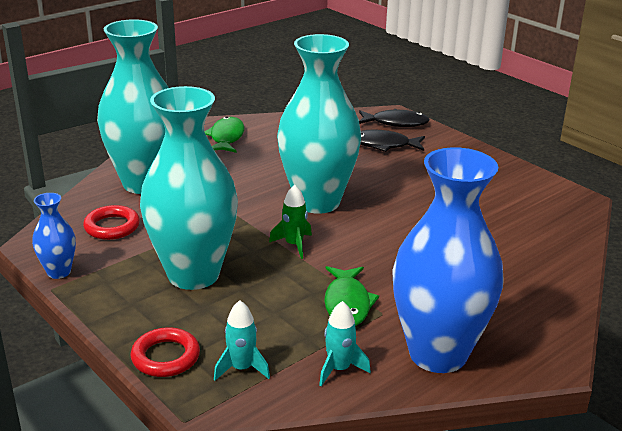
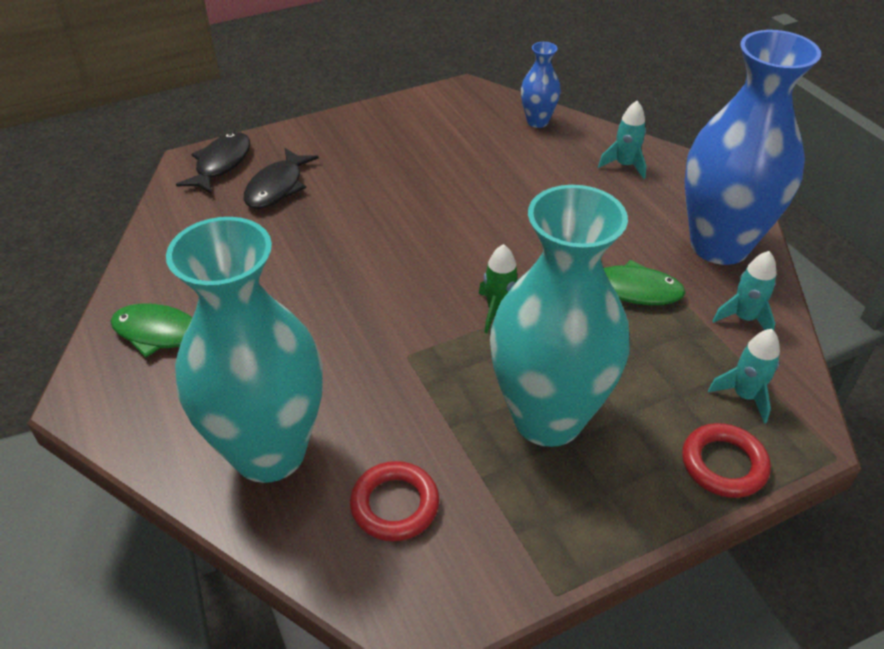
camera: 75 degrees left, 15 degrees up
blue vase [32,193,76,279] -> blue vase moved to [521,42,561,128]
turquoise vase [277,34,361,214] -> none
none -> turquoise rocket [598,101,646,179]

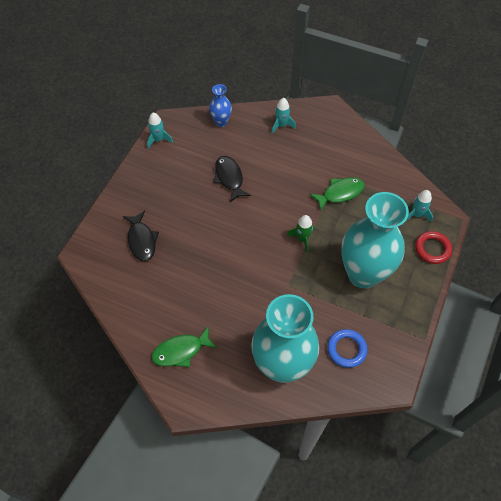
camera: 40 degrees left, 15 degrees up
black fish [176,132,250,194] -> black fish moved to [214,156,251,202]
red ring [350,461,439,541] -> blue ring [327,329,367,368]
blue vase [684,30,821,265] -> none
turquoise rocket [712,251,777,331] -> turquoise rocket moved to [147,113,173,149]

